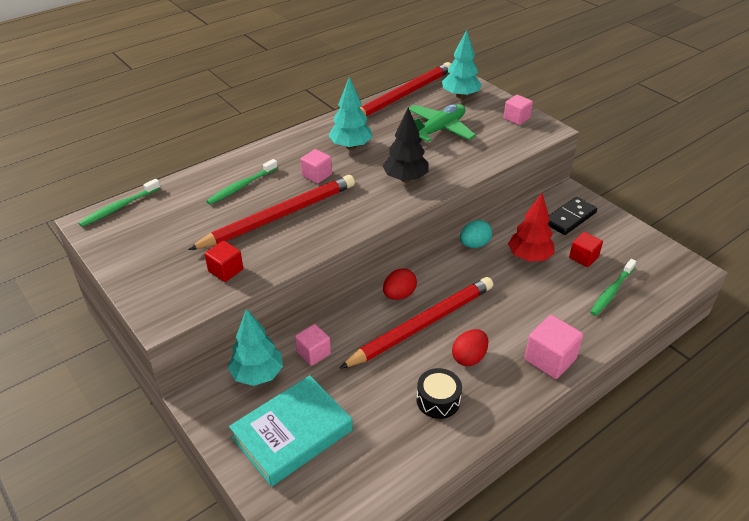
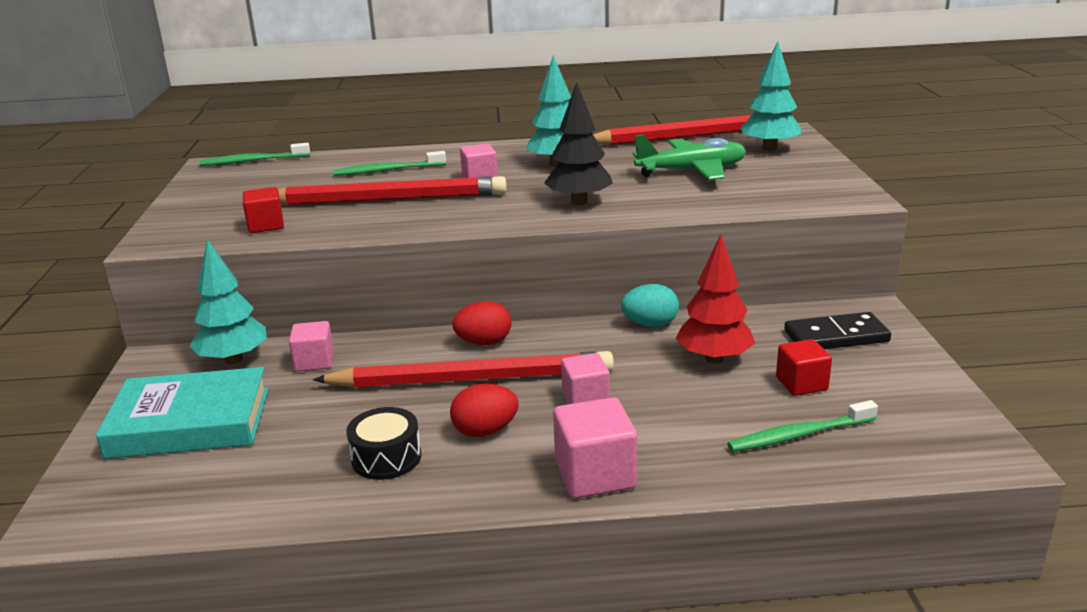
camera: 35 degrees right, 15 degrees down
pink cube [504,95,533,125] -> pink cube moved to [561,353,610,404]

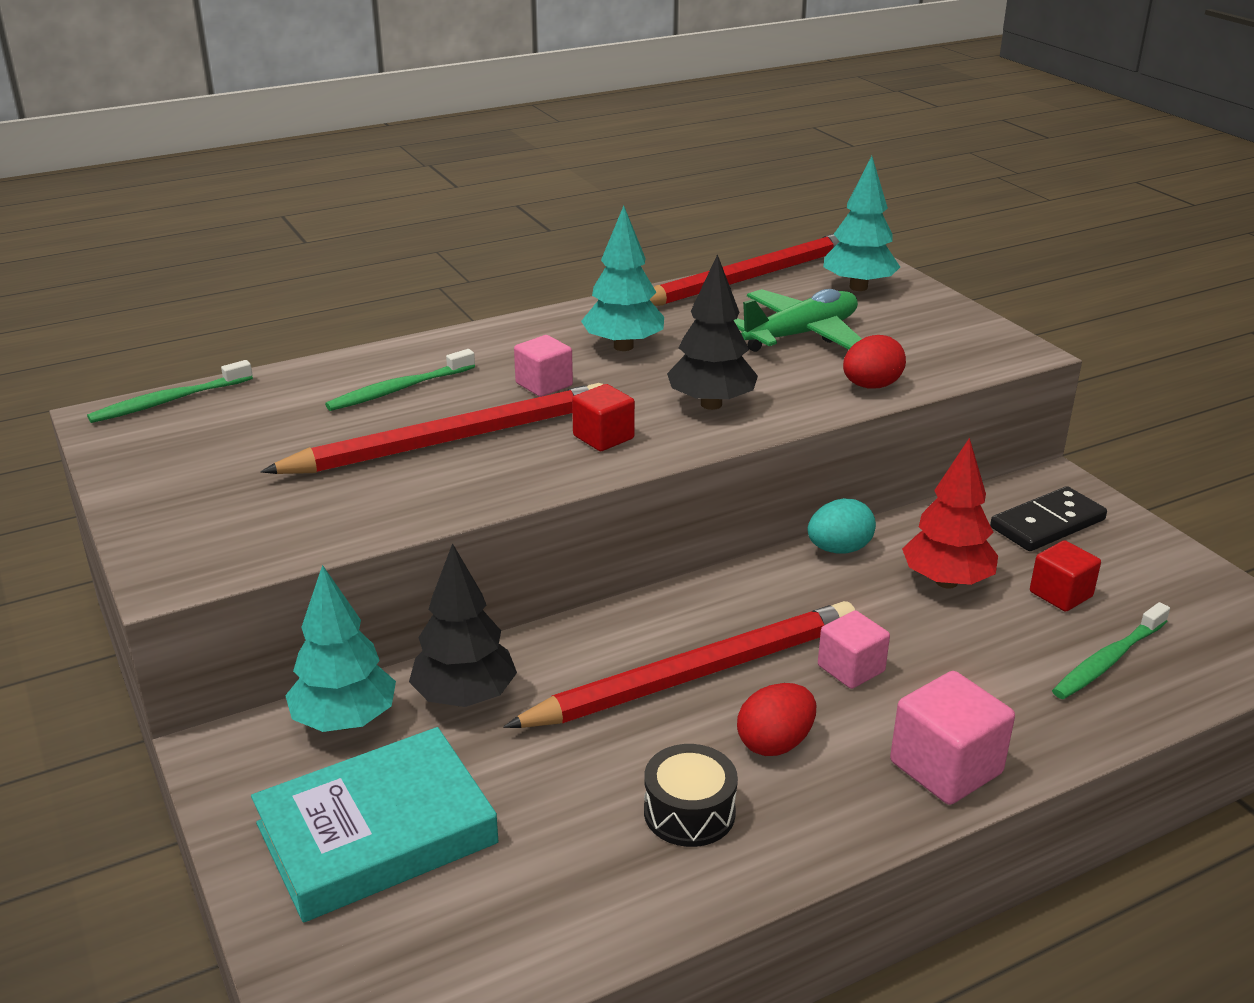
camera: 25 degrees left, 5 degrees up
red cube [243,187,284,233] -> red cube moved to [572,384,635,451]
pink cube [289,321,334,372] -> black tree [409,543,517,707]
red egg [452,301,511,345] -> red egg moved to [843,335,906,388]

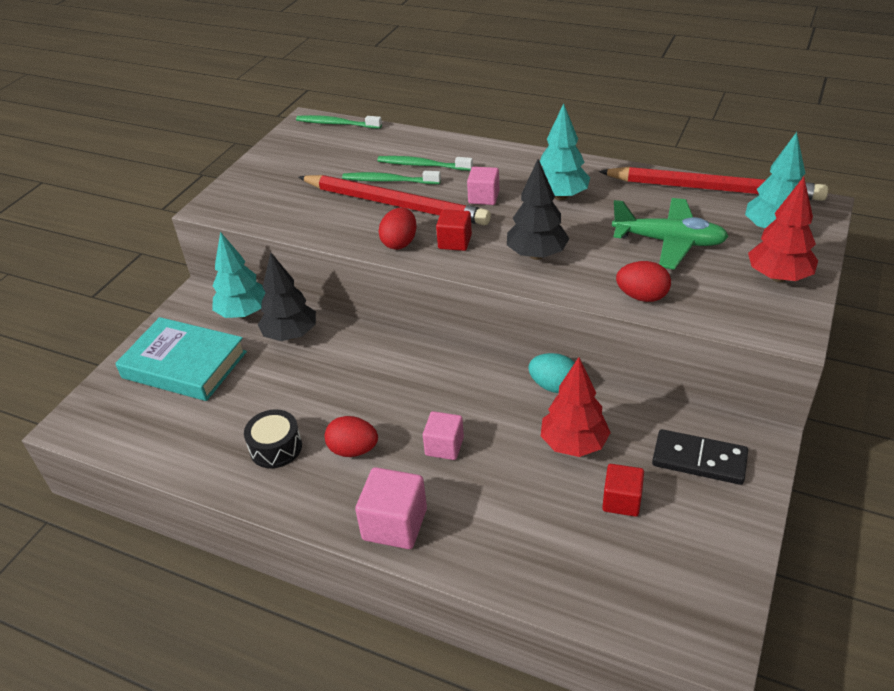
camera: 55 degrees right, 10 degrees up
red pencil [503,601,855,728] -> none
green toothbrush [1052,602,1170,699] -> green toothbrush moved to [342,171,441,184]
none -> red egg [378,207,417,250]
none -> red tree [748,177,818,282]

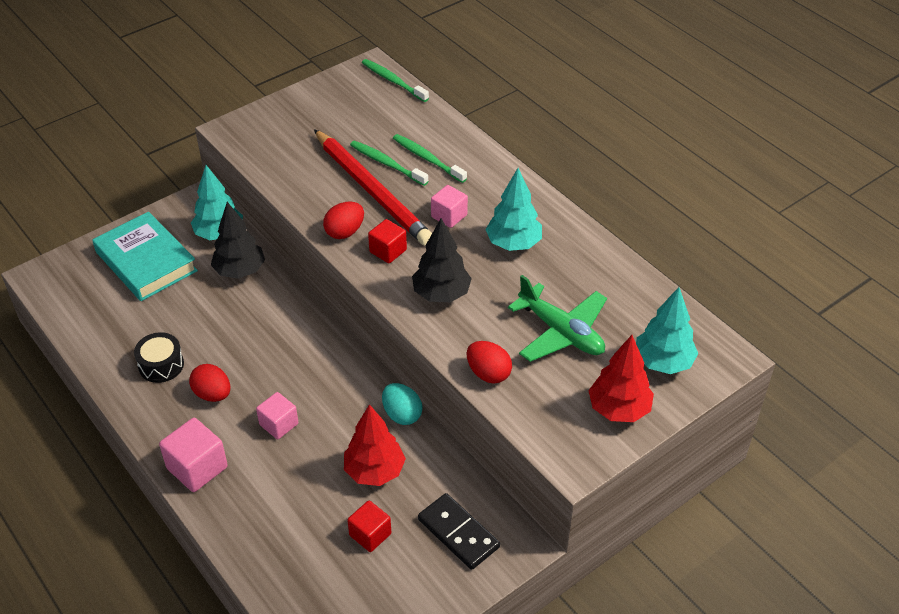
camera: 25 degrees right, 5 degrees up
red pencil [599,167,828,201] -> none

